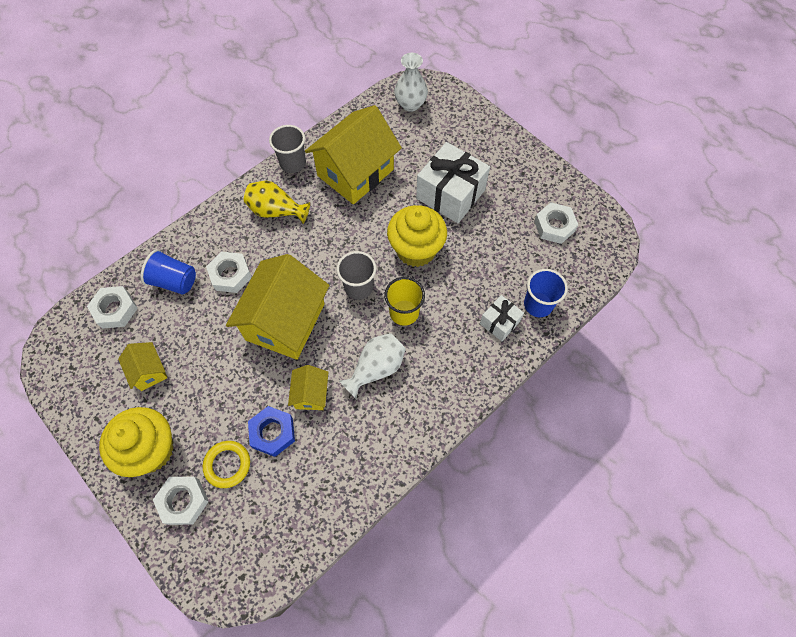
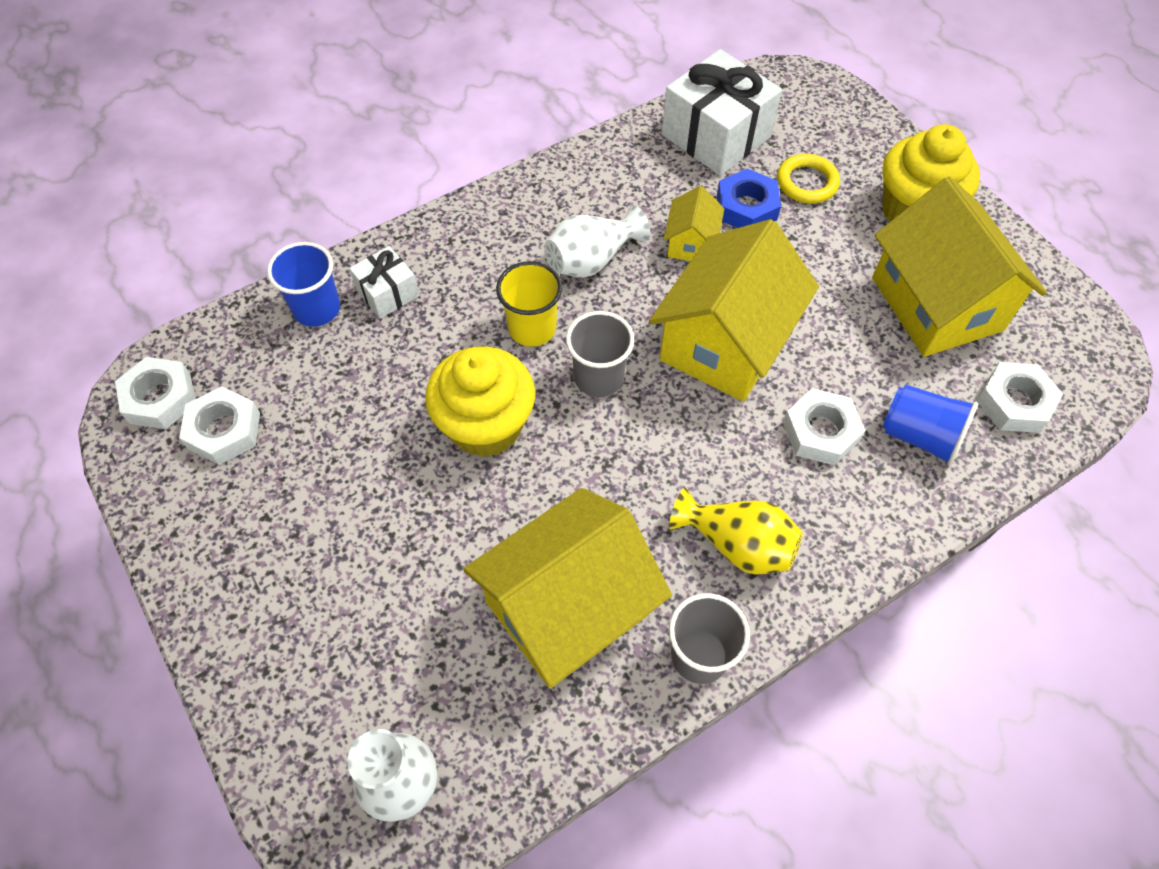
camera: 170 degrees left, 5 degrees down
yellow house [118,342,167,391] -> yellow house [872,177,1047,357], size x2.15
white nut [153,477,209,525] -> white nut moved to [115,357,195,429]
white gift [416,142,490,223] -> white gift moved to [662,49,782,176]

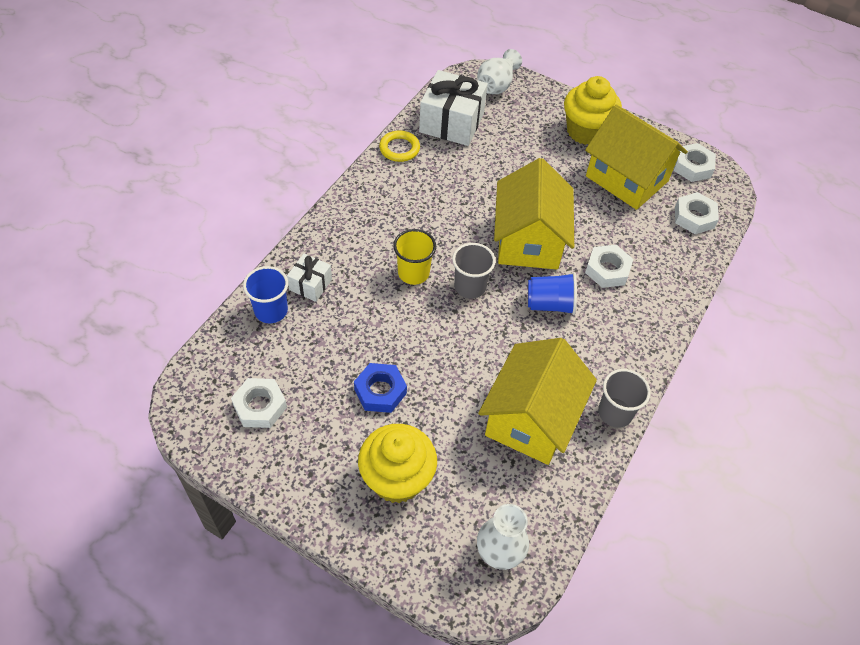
camera: 30 degrees left, 5 degrees down
white nut [115,357,195,429] -> white nut moved to [674,143,716,182]
yellow cupcake [425,346,535,457] -> yellow cupcake moved to [358,424,437,503]
white vase [544,206,650,278] -> white vase moved to [477,49,522,94]
yellow house [663,186,724,261] -> none
yellow vase [669,488,803,575] -> none
blue nut [717,168,781,228] -> blue nut moved to [354,363,407,413]
yellow ring [777,154,840,204] -> yellow ring moved to [379,130,420,162]
blue cup [883,384,978,466] -> blue cup moved to [528,272,577,315]

